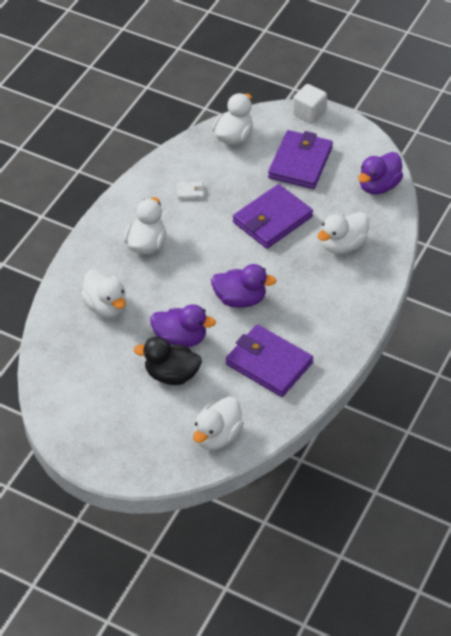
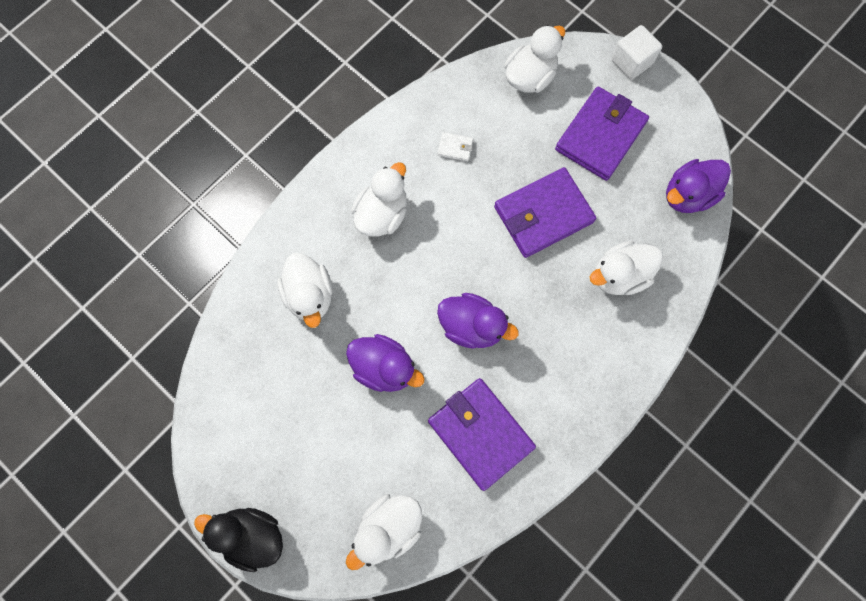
camera: 15 degrees right, 25 degrees up
black duck [134,337,202,385] -> black duck moved to [194,508,283,572]

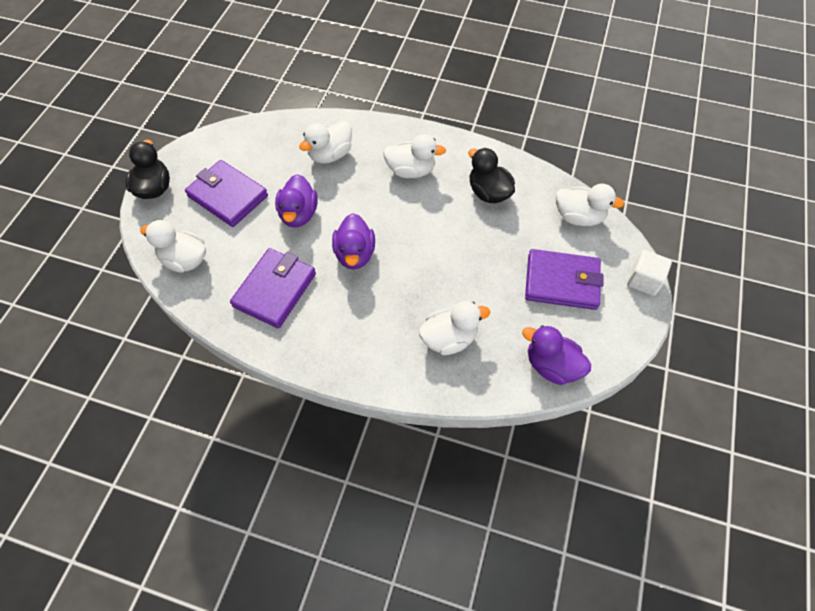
camera: 65 degrees right, 15 degrees down
white wallet [438,132,473,162] -> black duck [468,148,515,203]
purple wallet [494,167,596,258] -> purple wallet moved to [185,160,268,227]
white duck [590,241,663,295] -> white duck turned 120 degrees clockwise [419,301,490,355]

